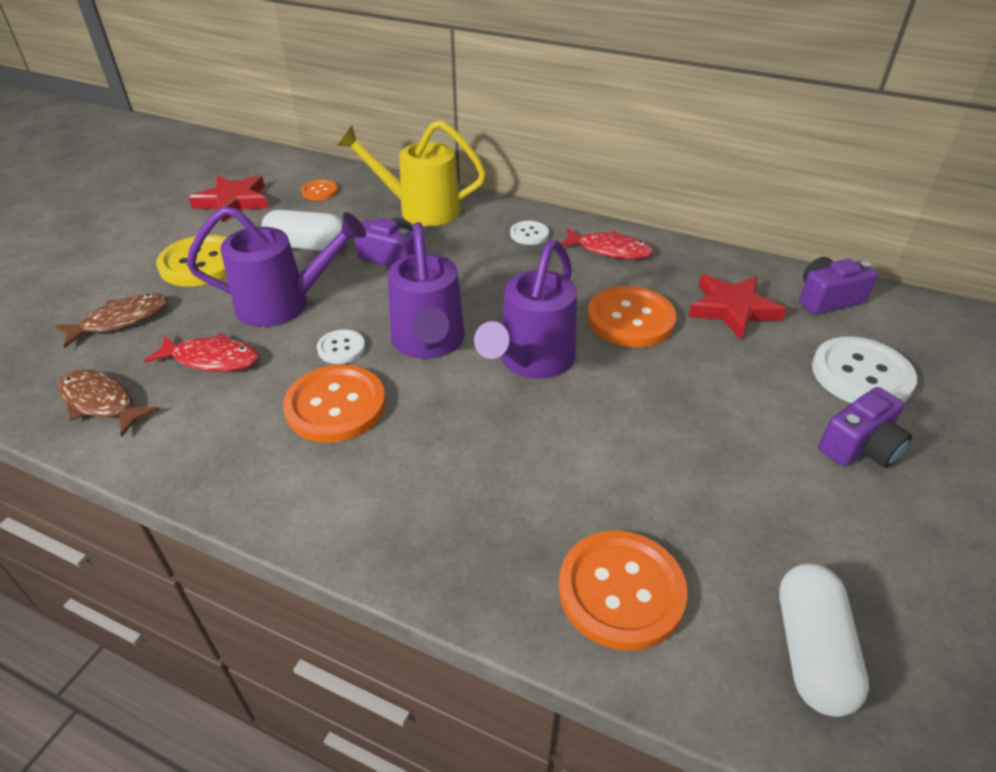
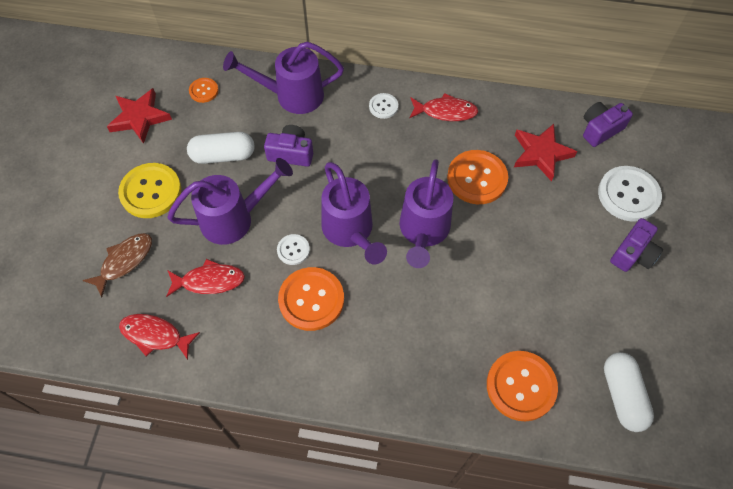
camera: 15 degrees left, 20 degrees up
brown fish [58,370,160,436] -> red fish [119,314,200,360]
yellow watering can [337,120,486,226] -> purple watering can [223,42,344,114]

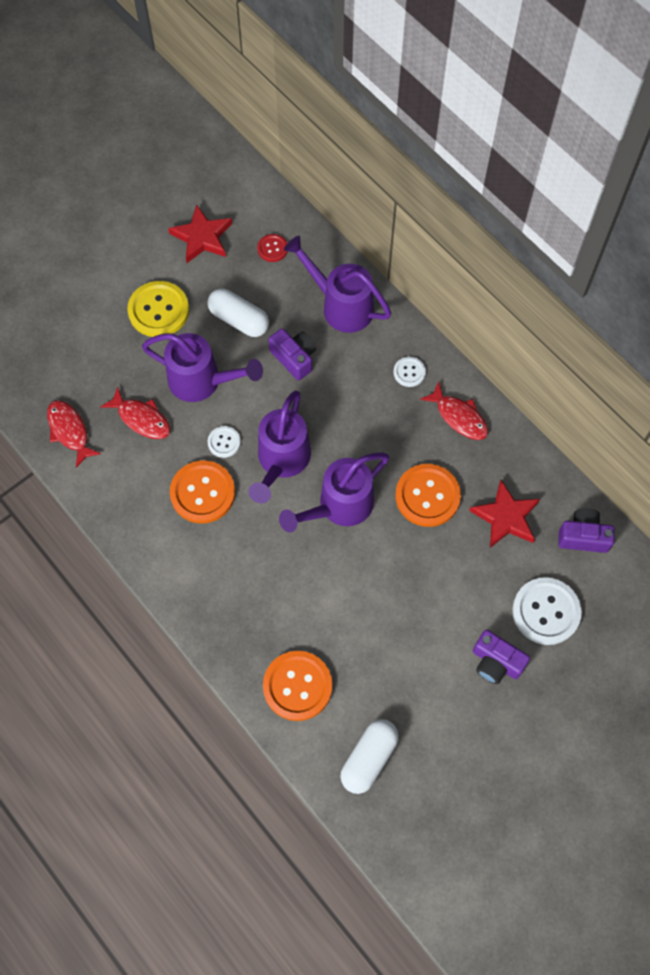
camera: 40 degrees right, 5 degrees up
brown fish [82,233,152,298] -> none
orange button [189,78,219,103] -> red button [257,234,288,262]
purple camera [610,218,663,272] -> purple camera turned 45 degrees clockwise [473,630,530,684]

